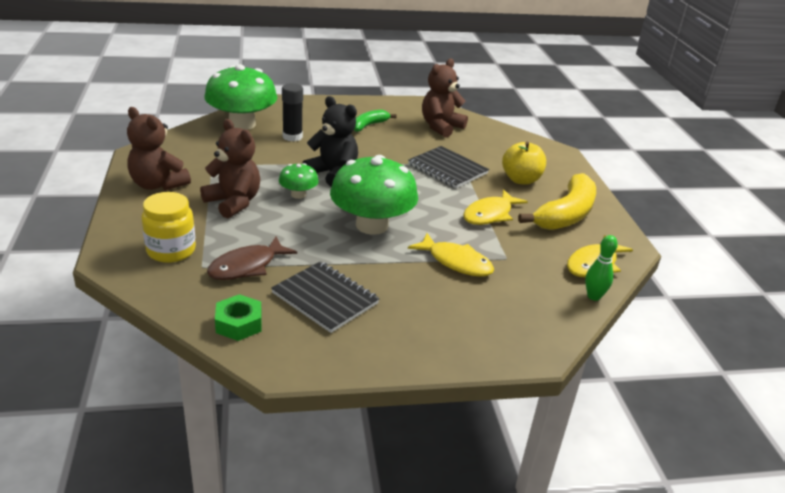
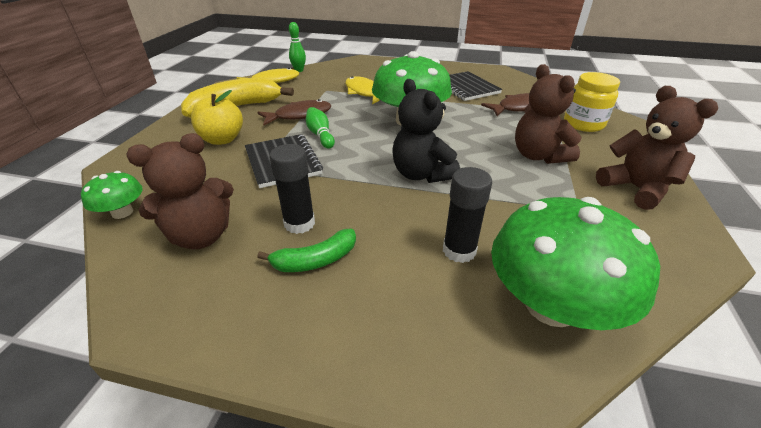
camera: 155 degrees left, 5 degrees up
green nut [215,294,262,341] -> none
green mushroom [279,163,319,199] -> green mushroom moved to [81,171,143,219]
yellow fish [463,189,528,225] -> brown fish [258,99,331,125]
none -> black glue stick [269,144,315,234]
none -> green bowling pin [306,107,335,149]

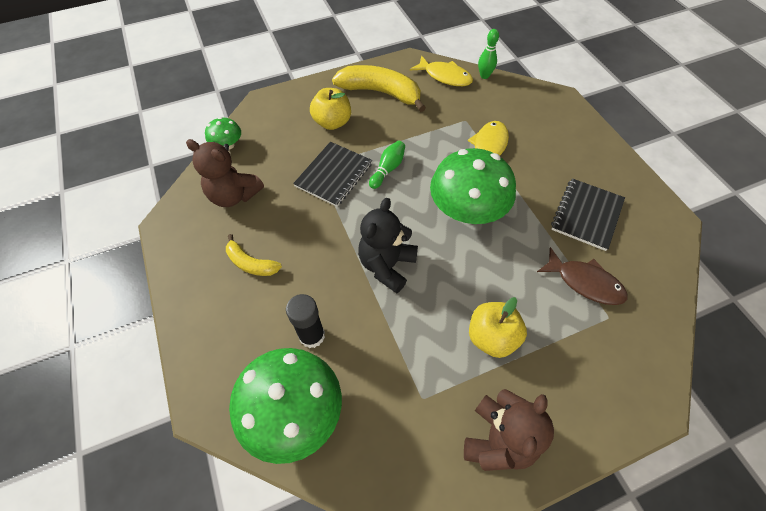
camera: 55 degrees right, 20 degrees up
green banana [257,229,356,272] -> yellow banana [226,234,282,276]
brown fish [258,99,331,125] -> none
black glue stick [269,144,315,234] -> none
brown teddy bear [515,64,582,164] -> yellow apple [469,297,527,358]
yellow jar [564,72,620,132] -> none

